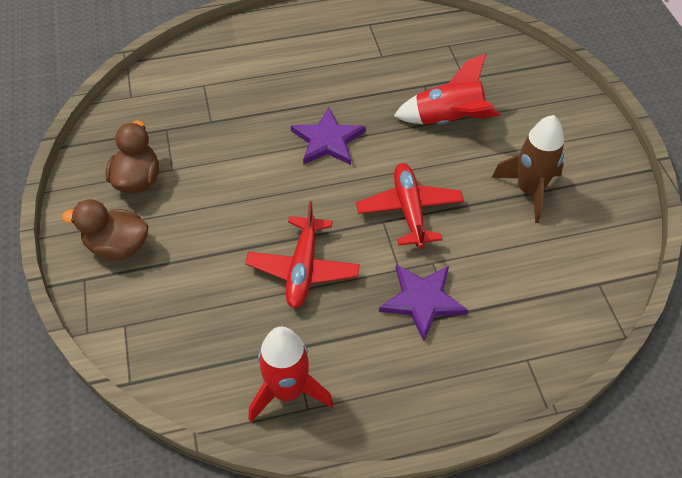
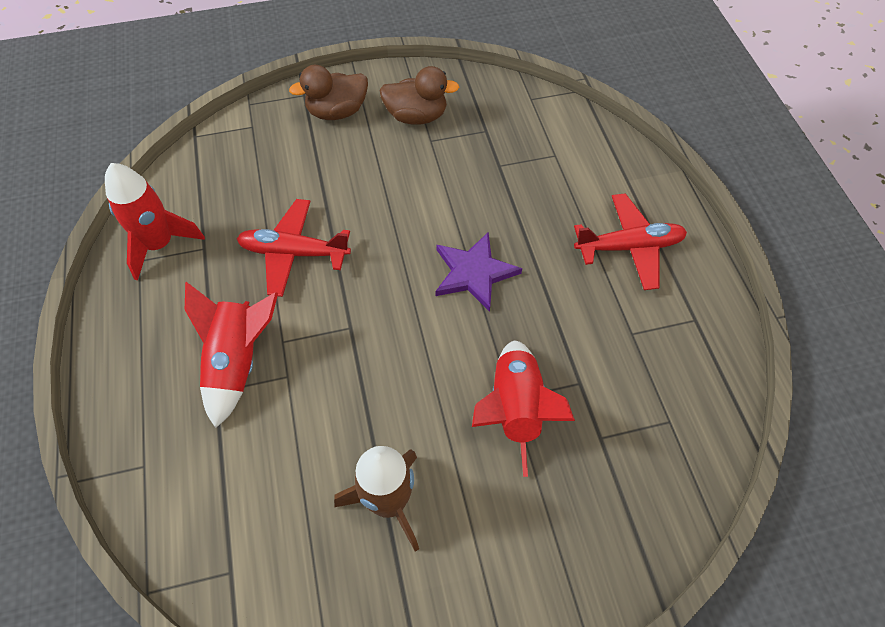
camera: 90 degrees right, 5 degrees up
brown duck [62,199,148,260] -> brown duck turned 120 degrees counterclockwise [289,65,368,120]
red plane [356,163,464,248] -> red plane moved to [574,193,687,290]
purple star [379,264,468,341] -> red rocket [185,282,278,428]

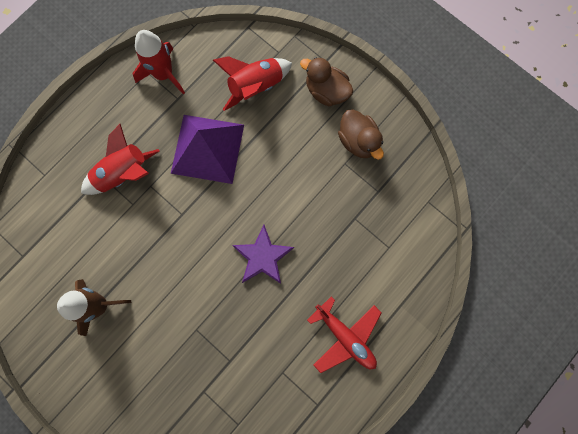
camera: 55 degrees right, 20 degrees up
red plane [237,199,351,297] -> purple pyramid [171,115,244,184]
red rocket [472,340,575,477] -> red rocket moved to [213,56,292,111]

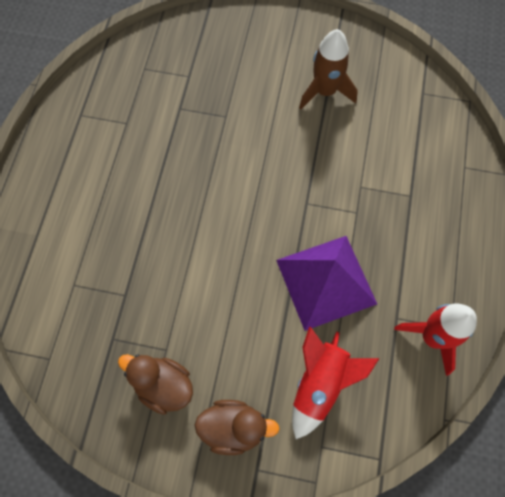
camera: 150 degrees right, 10 degrees down
red rocket [81,124,159,195] -> none
purple star [232,225,294,284] -> none
red plane [307,296,382,373] -> none

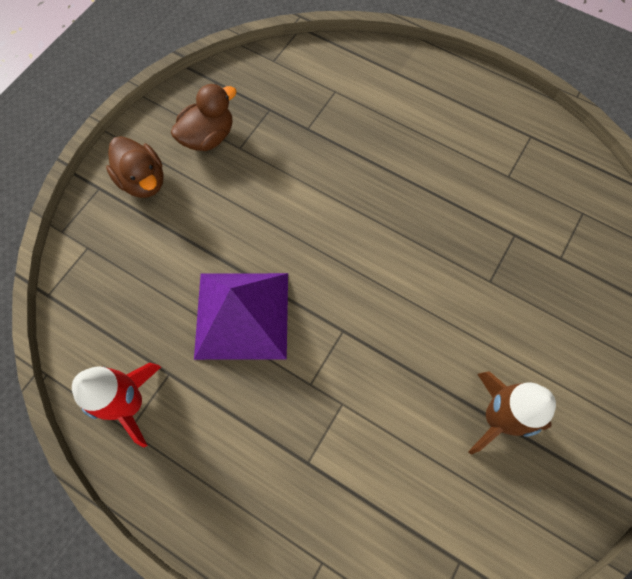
camera: 110 degrees right, 0 degrees up
brown duck [194,400,280,455] -> brown duck turned 60 degrees counterclockwise [106,136,164,198]
red rocket [292,326,380,439] -> none

